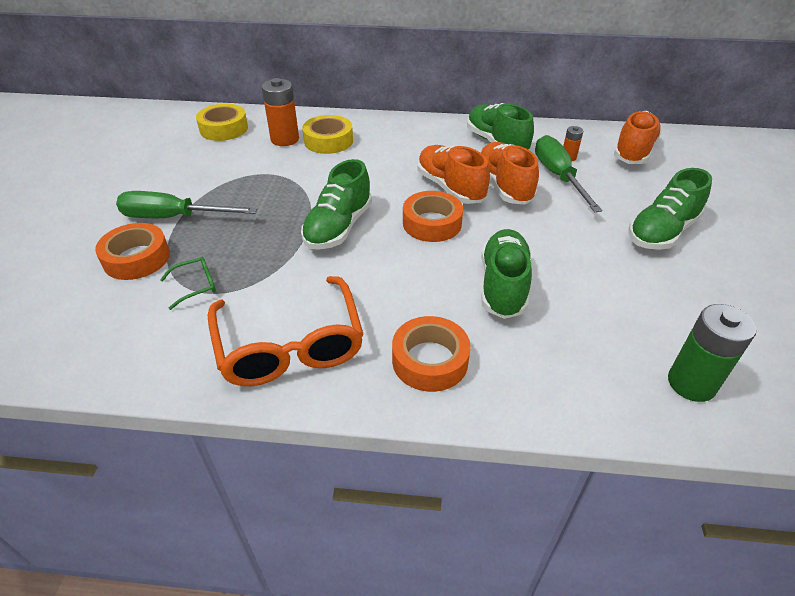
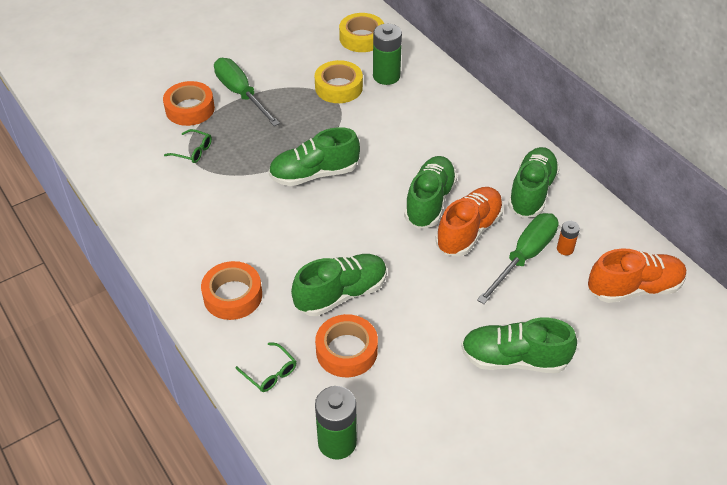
camera: 50 degrees right, 5 degrees up
orange glasses [207,276,364,386] -> none
orange battery [262,78,299,146] -> green battery [373,24,402,85]
yellow tape [302,115,353,154] -> yellow tape moved to [315,60,363,103]
orange tape [403,191,463,242] -> orange tape moved to [315,314,378,377]
orange shoe [417,145,490,204] -> green shoe [404,156,457,229]
none -> green glasses [235,342,296,392]

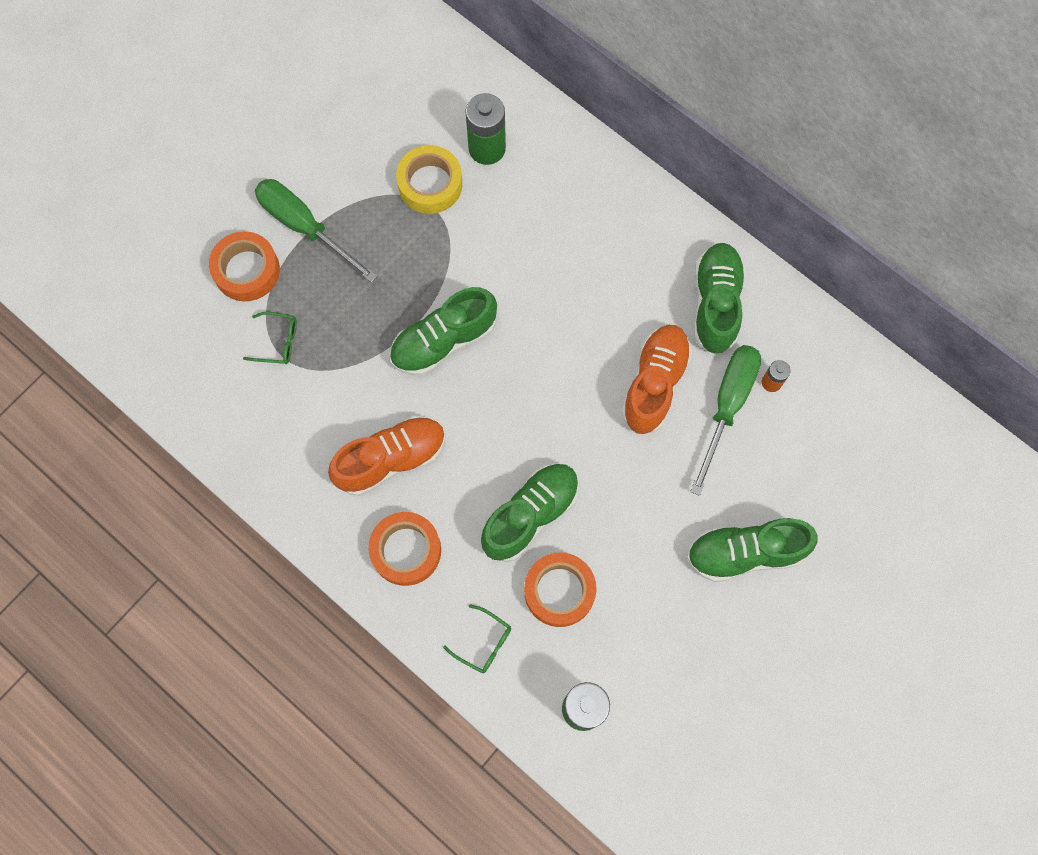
camera: 15 degrees left, 25 degrees up
yellow tape [339,13,384,52] -> none
green shoe [404,156,457,229] -> none
orange shoe [588,248,687,303] -> orange shoe moved to [328,416,446,496]

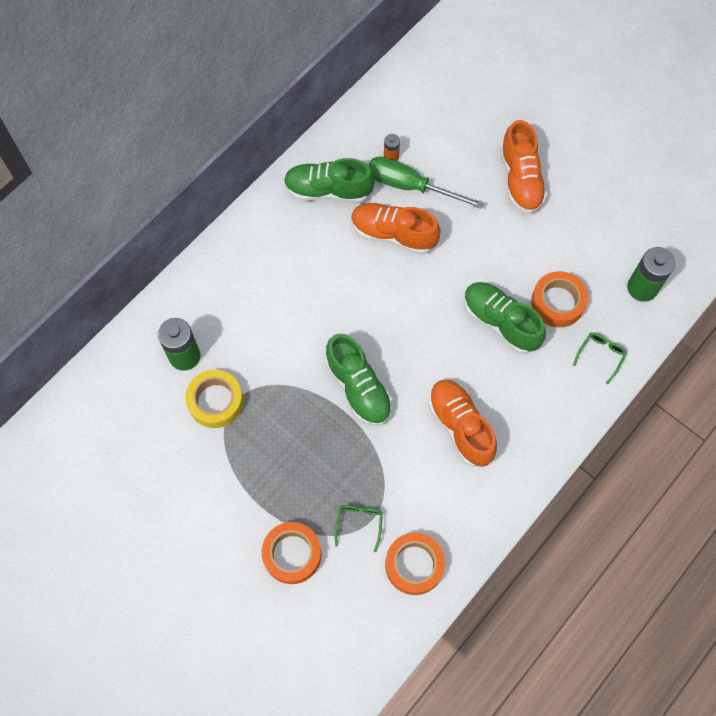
camera: 90 degrees left, 5 degrees down
green screwdriver [255,179,378,283] -> none
orange tape [368,512,441,586] -> orange tape moved to [385,533,445,595]
green shoe [687,518,817,582] -> orange shoe [500,120,547,214]

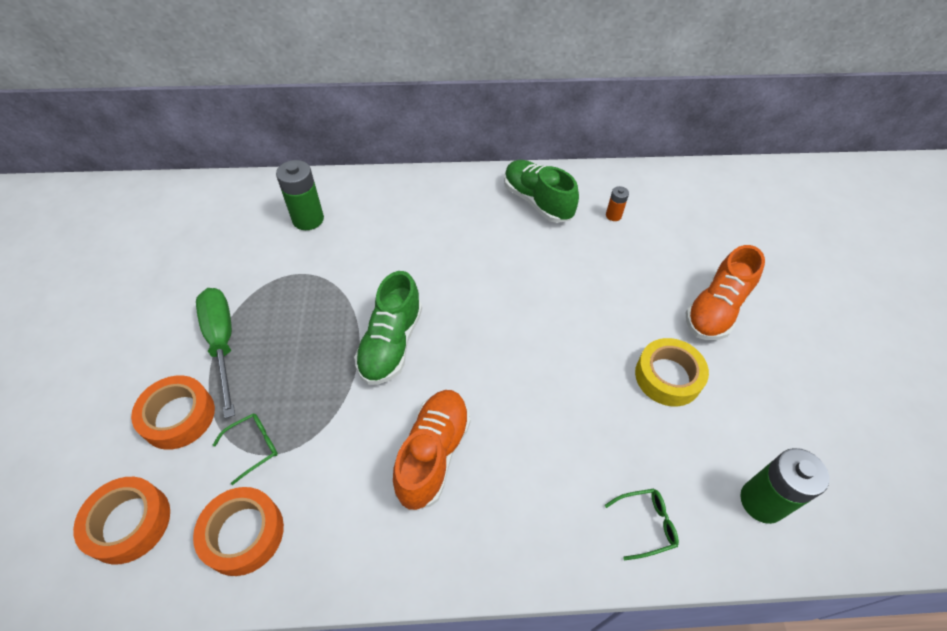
camera: 45 degrees right, 15 degrees down
yellow tape [185,370,243,428] -> yellow tape moved to [635,338,709,406]
orange shoe [351,203,441,255] -> none
green screwdriver [368,156,484,209] -> green screwdriver moved to [196,288,235,419]
green shoe [464,282,546,354] -> none
orange tape [531,271,588,327] -> orange tape moved to [73,477,170,565]

